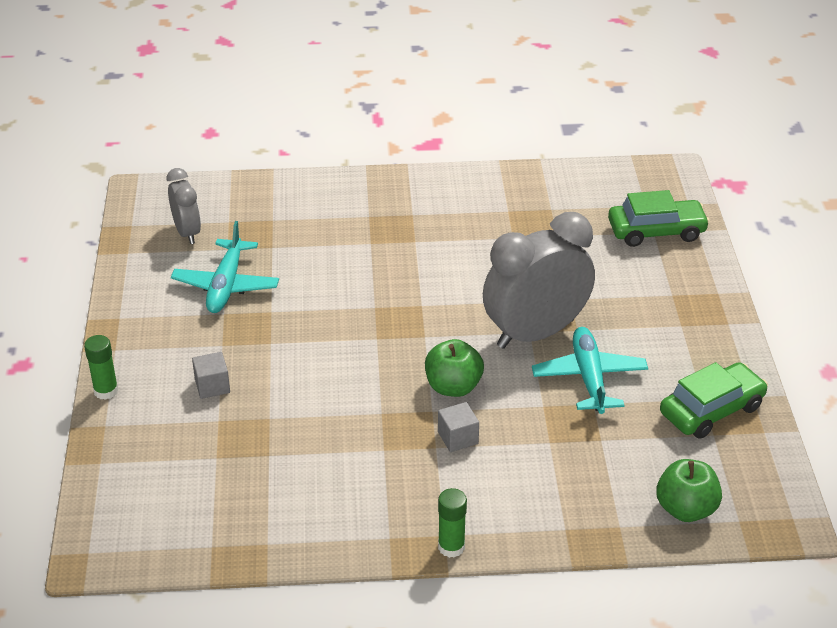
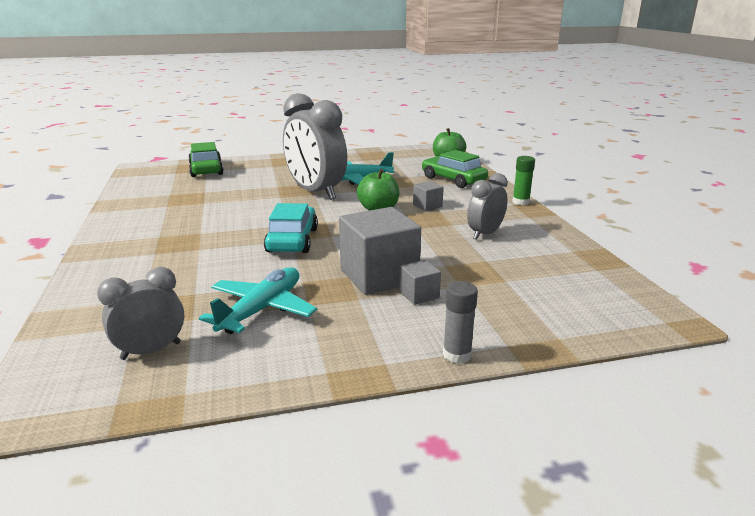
camera: 100 degrees left, 15 degrees down
green glue stick [84,335,118,400] -> grey glue stick [443,281,478,364]
turquoise plane [171,221,279,313] -> turquoise plane turned 60 degrees counterclockwise [199,267,317,334]
green car [660,362,768,439] -> green car moved to [422,150,488,188]
none -> turquoise car [264,203,318,253]
none -> grey cube [339,207,421,295]
none -> grey clock [467,173,508,240]

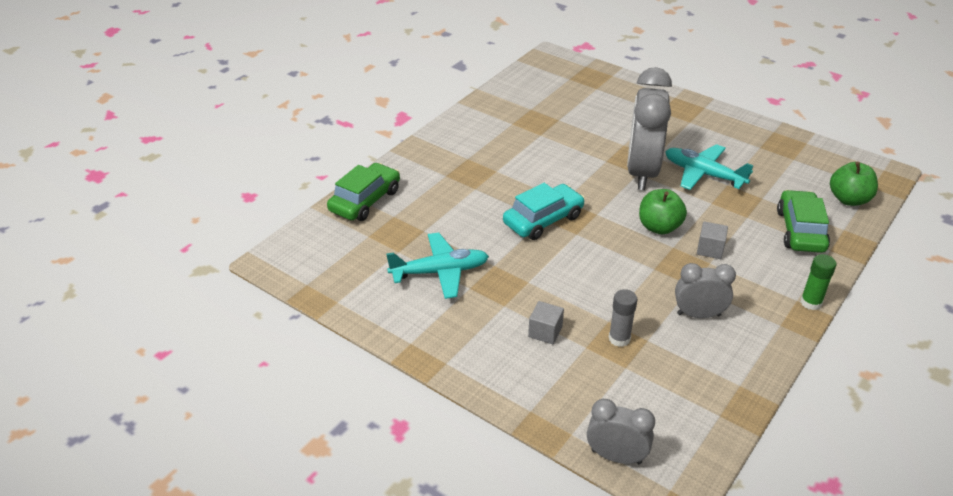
camera: 50 degrees right, 15 degrees up
grey clock [97,267,184,360] -> grey clock moved to [587,399,655,464]
green car [188,142,224,177] -> green car moved to [327,163,400,221]
grey cube [339,207,421,295] -> none
grey glue stick [443,281,478,364] -> grey glue stick moved to [609,289,637,347]

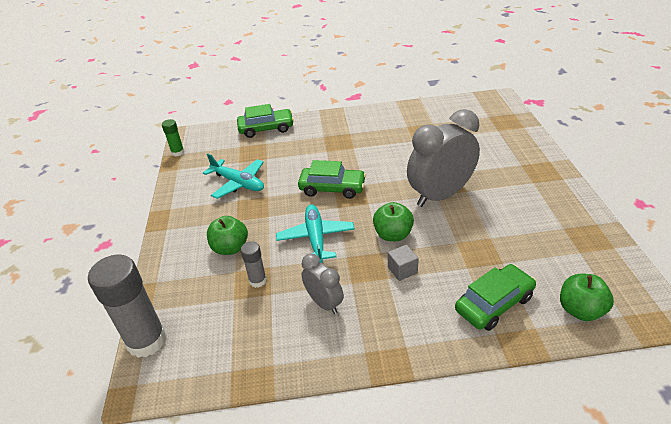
camera: 50 degrees right, 0 degrees up
turquoise car [503,183,585,240] -> green car [298,160,366,199]
grey cube [528,301,564,344] -> green apple [207,216,248,255]
grey clock [587,399,655,464] -> grey glue stick [88,255,167,358]
turquoise plane [665,144,754,190] -> turquoise plane moved to [276,204,355,263]
green glue stick [801,254,837,310] -> green glue stick moved to [162,119,185,157]

